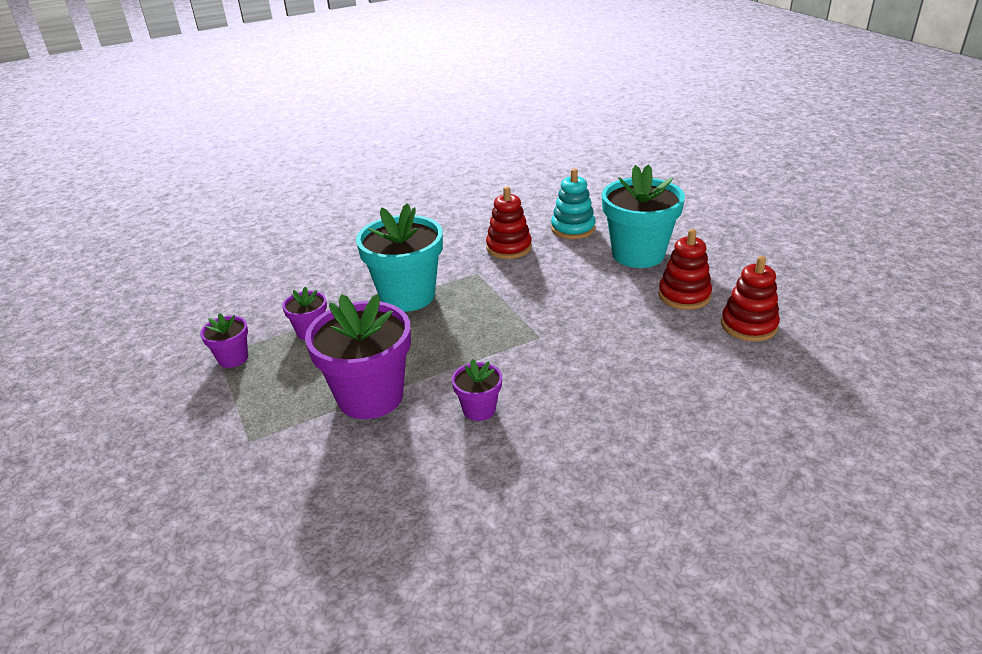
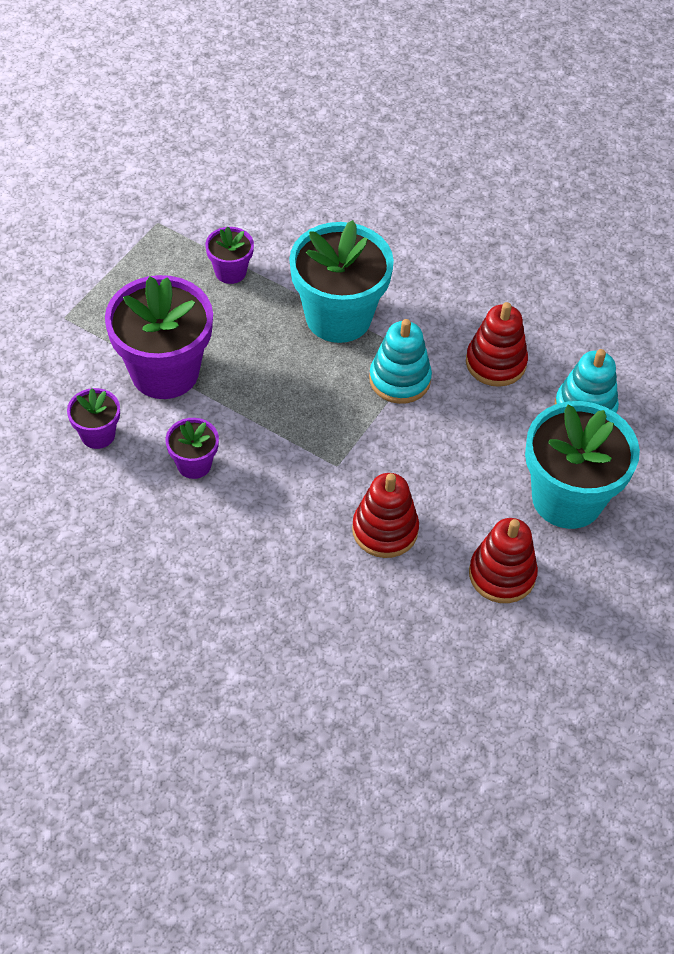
camera: 55 degrees right, 20 degrees up
purple flower pot [200,313,248,368] -> purple flower pot moved to [67,388,120,449]
red stacking toy [721,256,780,342] -> red stacking toy moved to [352,473,419,558]
none -> turquoise stacking toy [369,319,432,404]

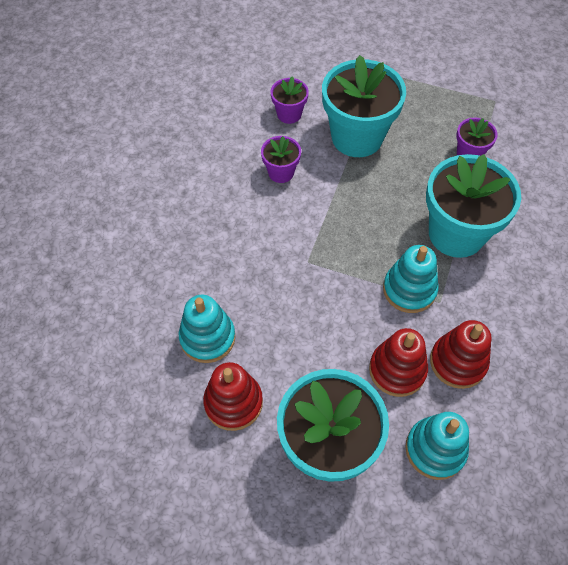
camera: 80 degrees right, 5 degrees up
purple flower pot [105,275,213,399] -> turquoise flower pot [322,55,406,157]
red stacking toy [352,473,419,558] -> red stacking toy moved to [369,328,428,397]
none -> turquoise stacking toy [179,295,236,363]

